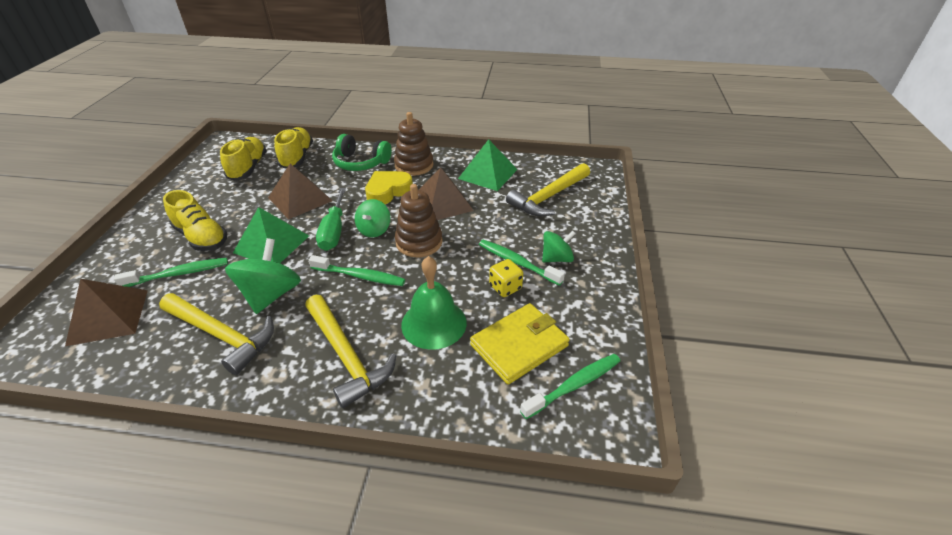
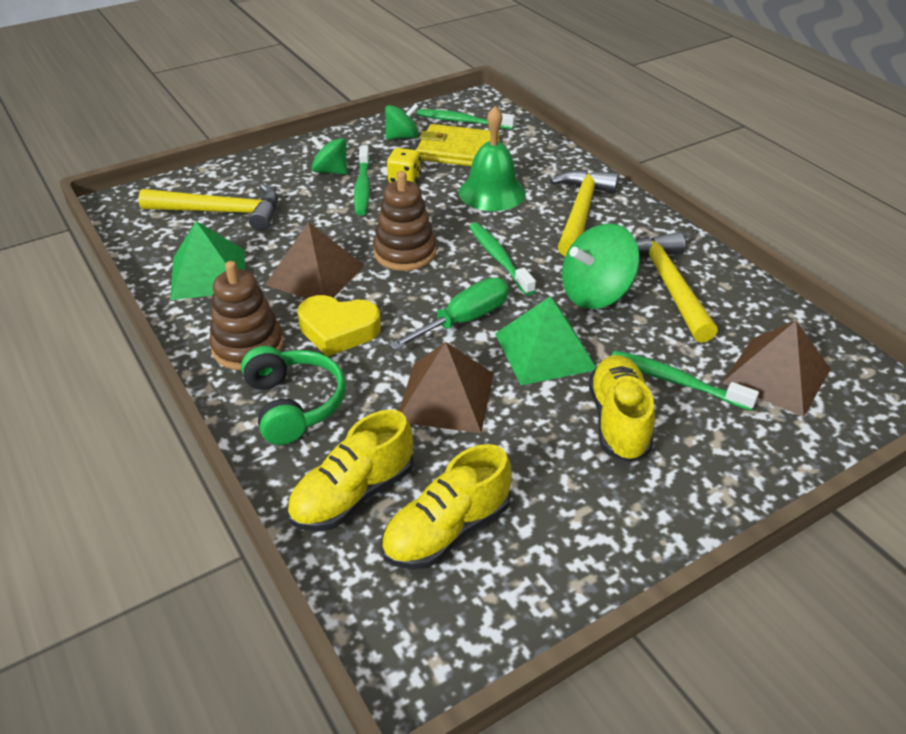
camera: 130 degrees left, 0 degrees up
green spinning top [355,199,390,237] -> green spinning top moved to [385,103,419,140]

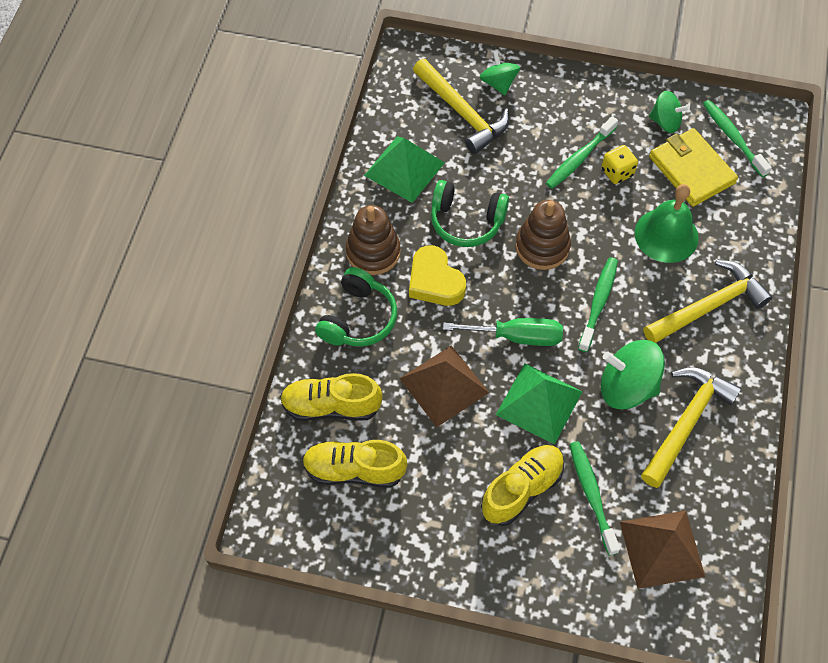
camera: 45 degrees right, 20 degrees up
brown pyramid [265,222,365,299] -> green headphones [431,180,509,247]
green spinning top [311,136,347,175] -> green spinning top moved to [480,51,520,95]

